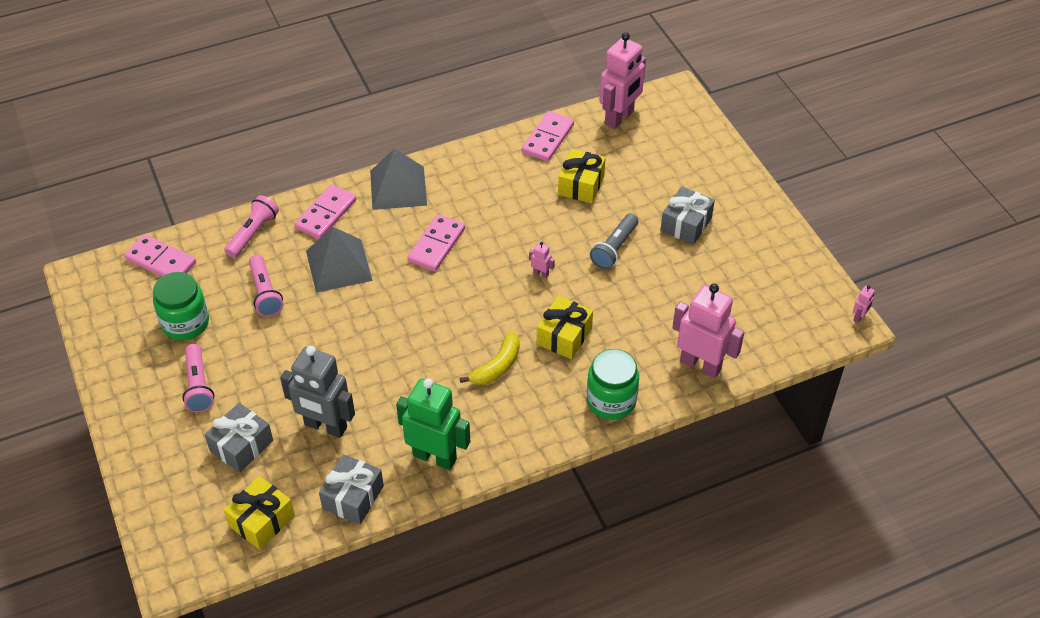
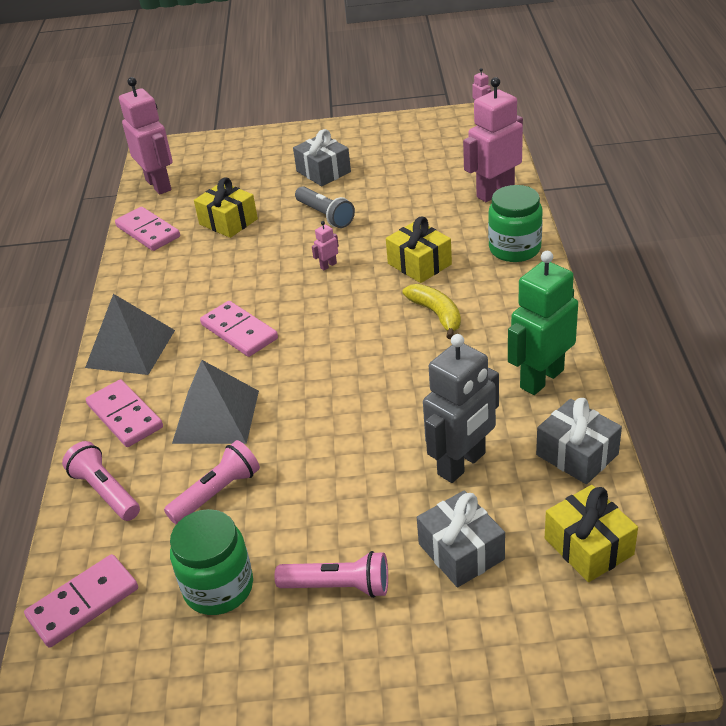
camera: 65 degrees left, 10 degrees down
pink flashlight [249,255,283,317] -> pink flashlight turned 45 degrees counterclockwise [164,440,260,524]

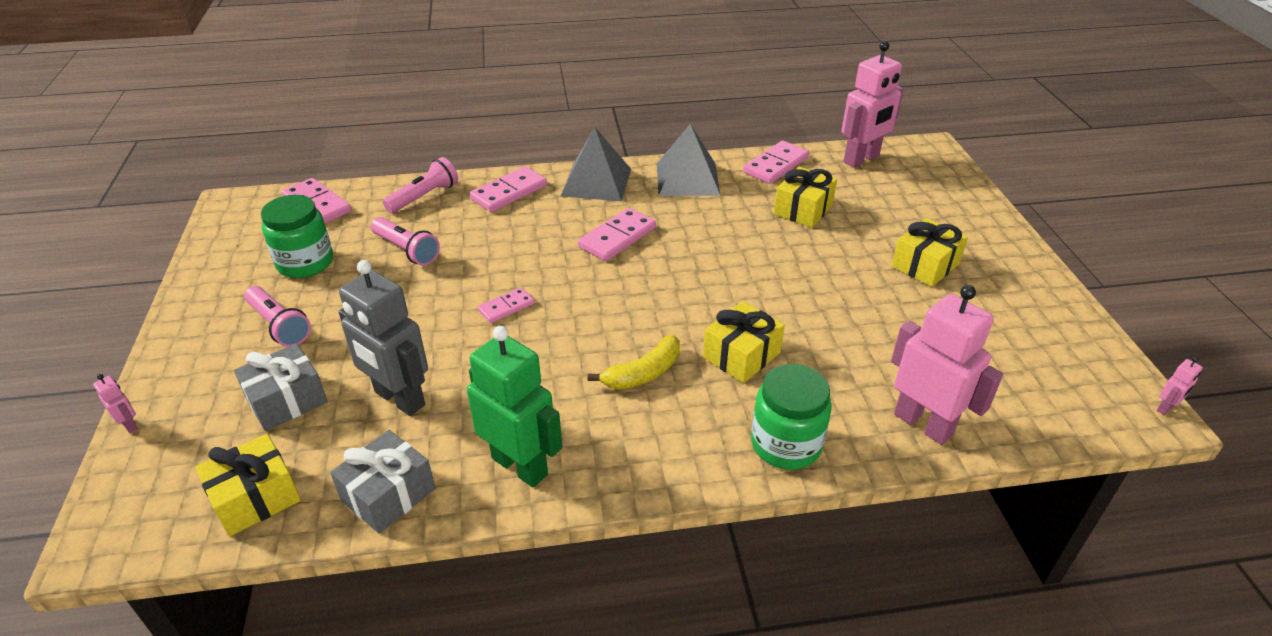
camera: 80 degrees right, 0 degrees up
grey pyramid [172,360,259,444] -> grey pyramid moved to [657,124,721,196]
pink flashlight [274,551,388,598] -> pink flashlight turned 45 degrees counterclockwise [244,286,311,347]
grey gift [293,129,351,186] -> yellow gift [891,218,968,287]
grey flashlight [295,186,355,228] -> none
pink robot [312,221,339,270] -> pink robot moved to [93,374,138,433]
none -> pink domino [478,287,534,323]

